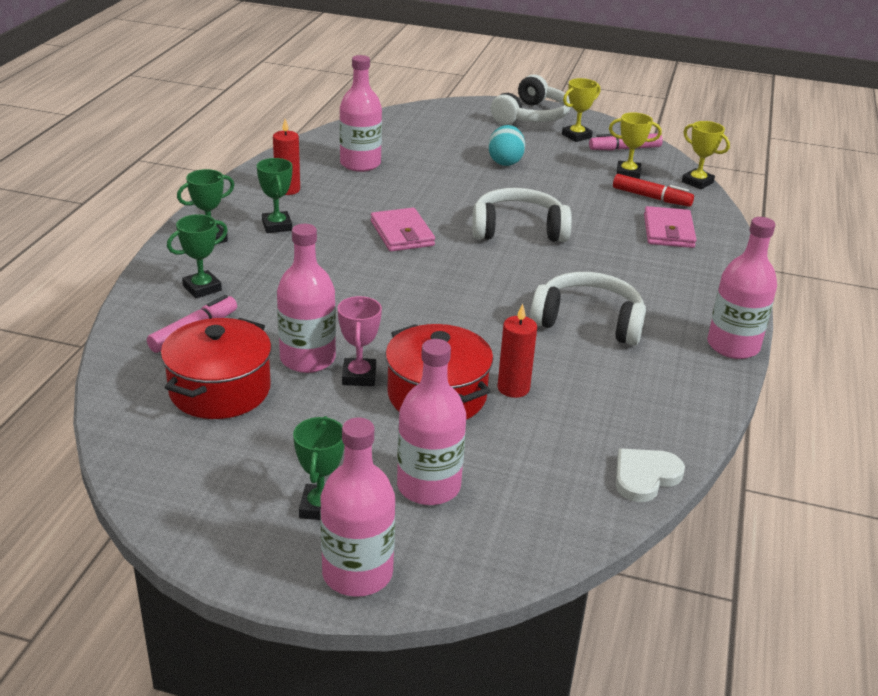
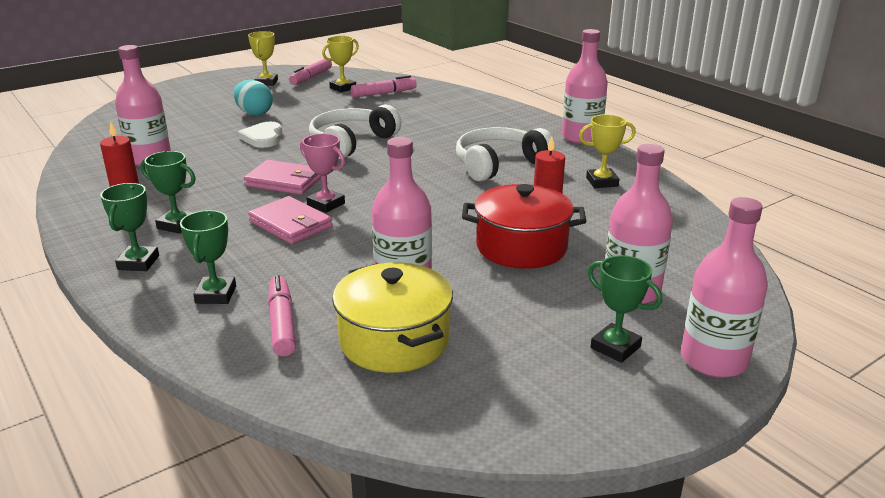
camera: 50 degrees left, 5 degrees down
red pot [161,318,272,419] -> yellow pot [332,262,453,373]
pink trophy [338,296,382,386] -> pink trophy moved to [300,133,345,213]
white headphones [491,74,570,125] -> none
red marker [613,174,694,207] -> pink marker [351,75,417,98]
white heart [616,449,685,502] -> white heart moved to [238,122,282,148]
pink wallet [644,206,697,248] -> pink wallet moved to [248,196,333,244]
yellow trophy [682,121,730,190] -> yellow trophy moved to [579,115,636,188]

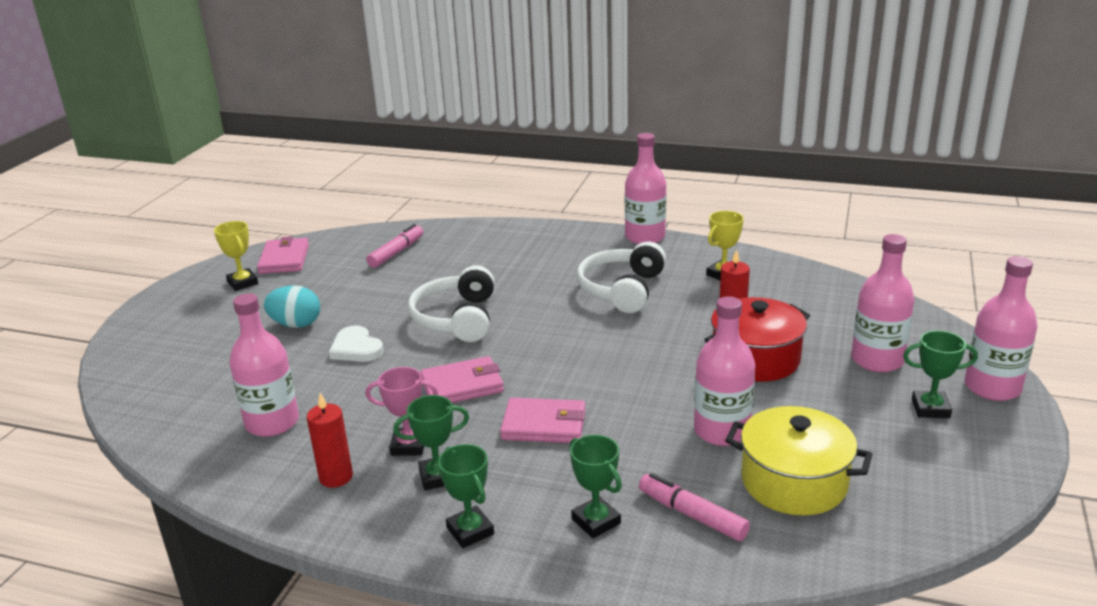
camera: 35 degrees left, 0 degrees up
pink marker [289,59,332,85] -> pink wallet [257,236,309,274]
pink trophy [300,133,345,213] -> pink trophy moved to [366,367,438,456]
yellow trophy [322,36,359,92] -> none

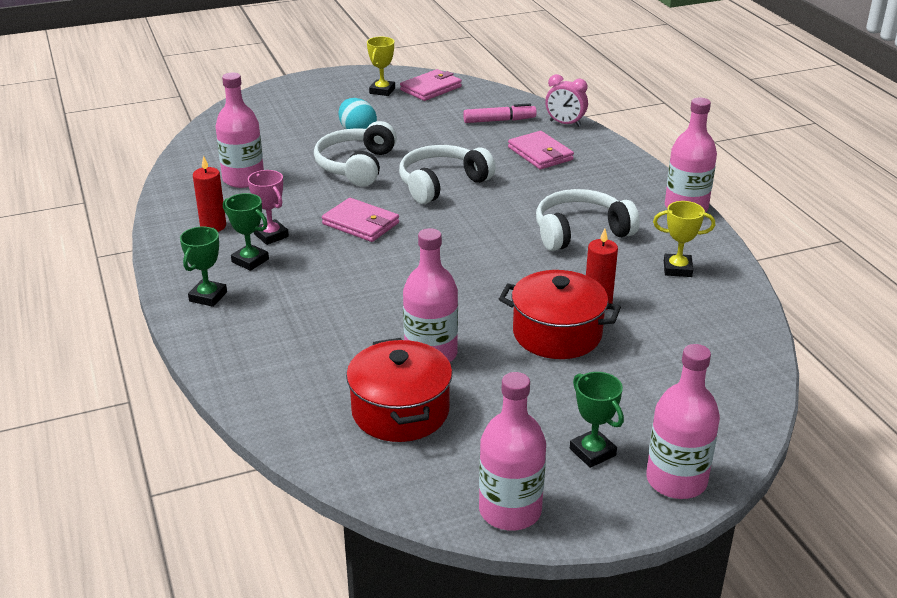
camera: 50 degrees right, 5 degrees up
white heart [329,325,384,362] -> white headphones [314,121,397,186]
pink wallet [500,397,585,443] -> pink wallet moved to [508,131,574,169]
green trophy [570,435,622,538] -> none
pink marker [639,473,750,541] -> none
yellow pot [725,406,873,516] -> red pot [346,338,452,442]
pink bottle [851,234,915,372] -> pink bottle moved to [479,372,546,530]
none -> pink clock [545,74,588,127]

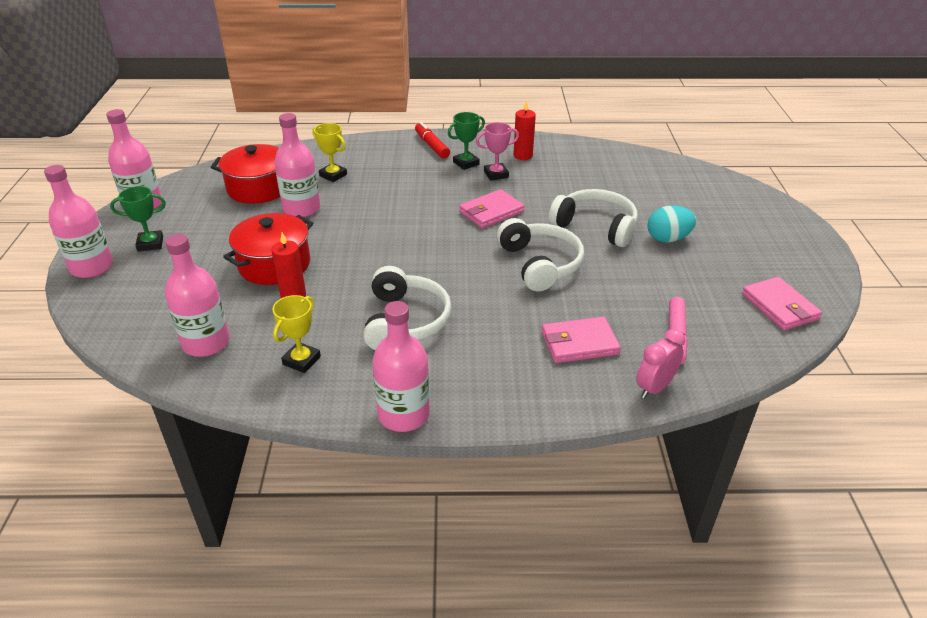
camera: 110 degrees right, 5 degrees up
green trophy [180,227,227,307] -> red marker [415,122,450,158]
pink bottle [215,73,264,188] -> pink bottle moved to [165,234,230,357]
yellow trophy [367,37,395,96] -> yellow trophy moved to [312,123,347,182]

